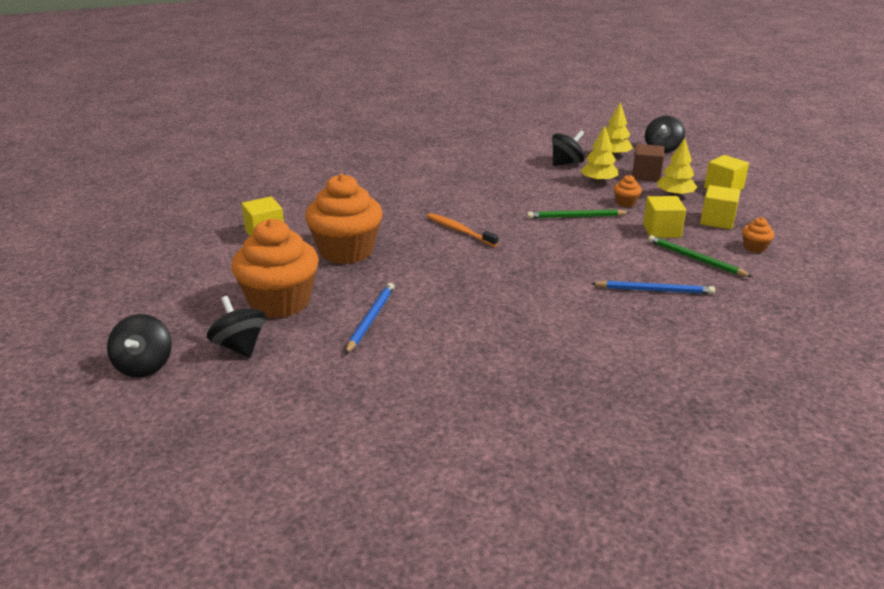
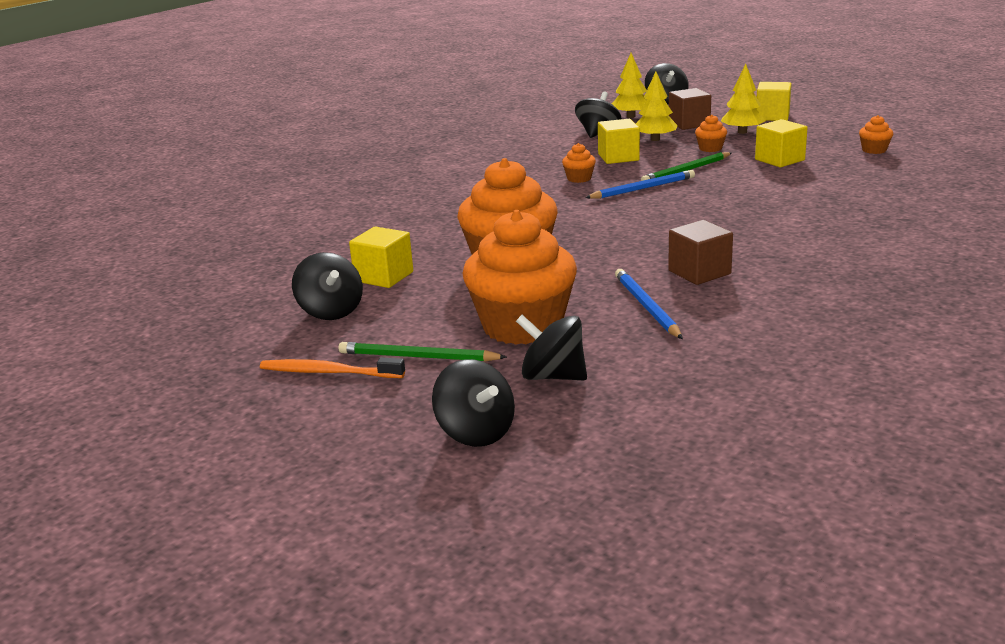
camera: 30 degrees left, 5 degrees down
orange toothbrush [427,213,498,247] -> orange toothbrush moved to [260,357,405,378]
blue pencil [590,281,715,294] -> blue pencil moved to [585,170,695,199]
green pencil [648,235,753,277] -> green pencil moved to [339,342,507,362]
yellow cube [700,185,740,229] -> yellow cube moved to [598,119,640,164]
none -> black spinning top [292,252,363,320]
none -> orange cupcake [562,143,596,183]
none -> brown cube [668,220,733,285]

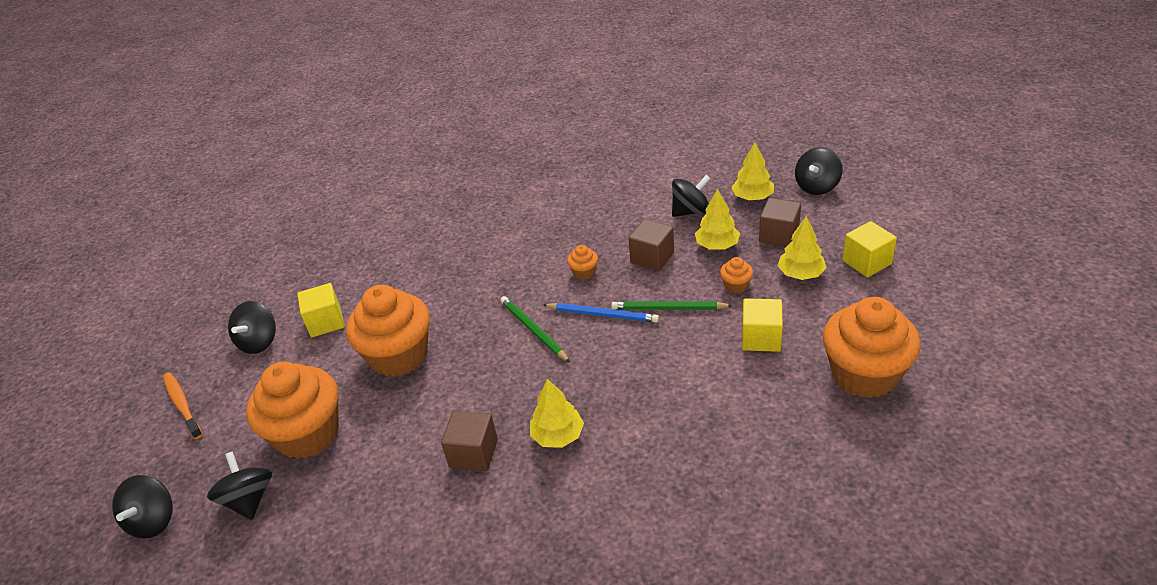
camera: 45 degrees right, 15 degrees up
green pencil [339,342,507,362] -> green pencil moved to [500,296,570,362]
yellow cube [598,119,640,164] -> brown cube [628,219,674,271]
blue pencil [615,269,683,339] -> none
orange cupcake [859,115,893,154] -> orange cupcake [823,297,921,398], size x2.45
none -> yellow tree [530,379,584,448]

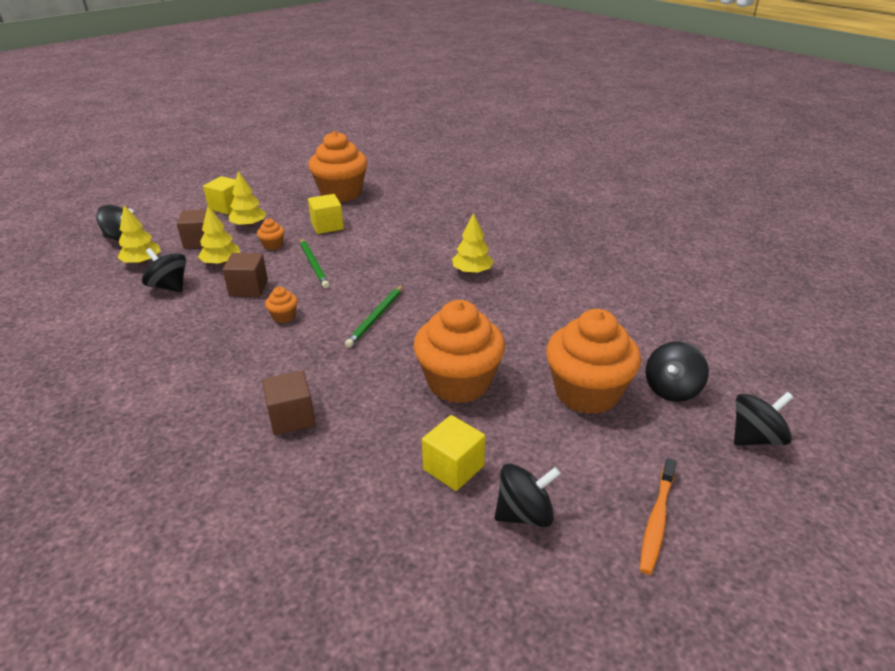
camera: 125 degrees left, 5 degrees down
brown cube [441,411,498,471] -> brown cube moved to [262,371,315,435]
blue pencil [543,303,659,323] -> none

